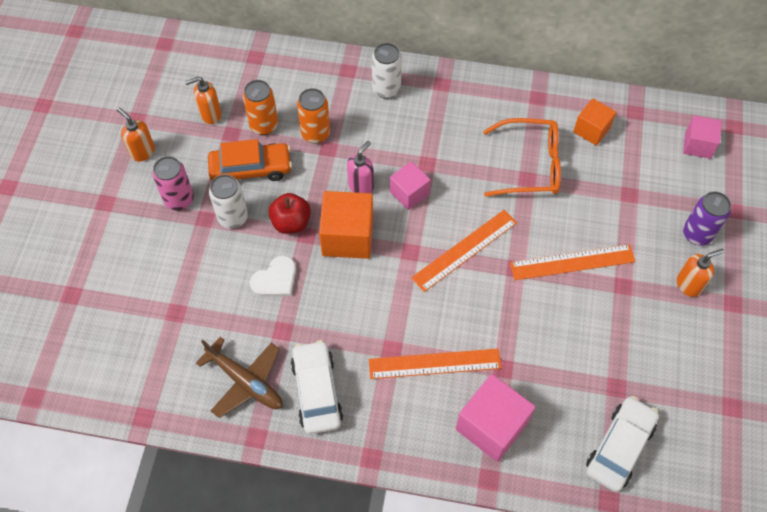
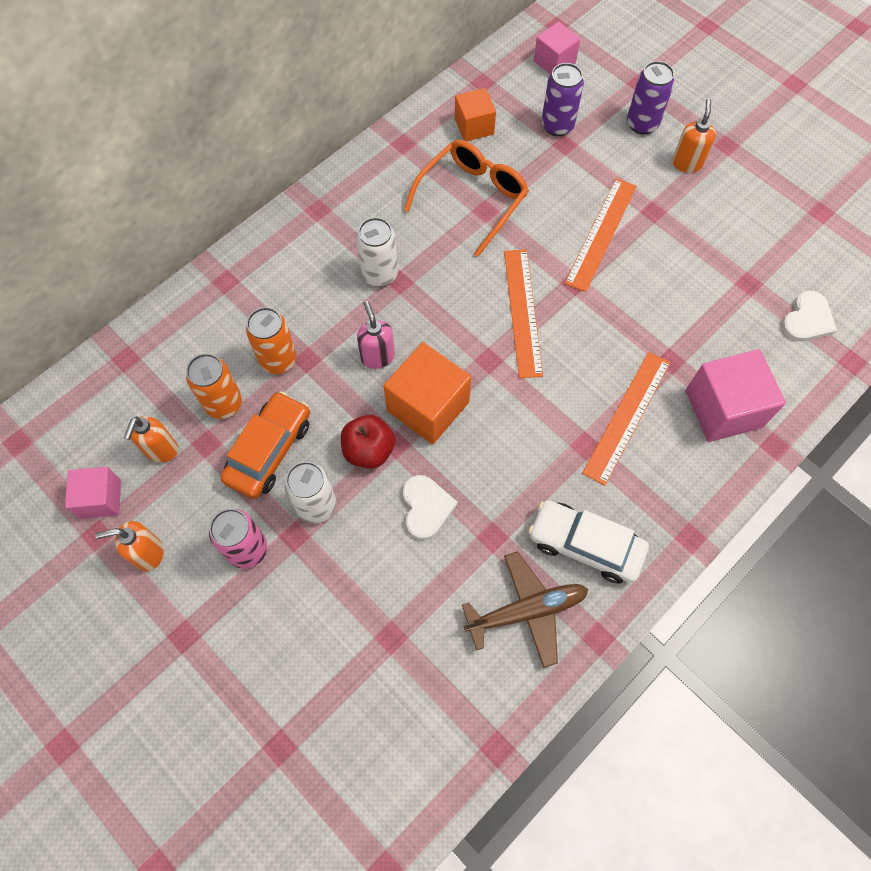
camera: 55 degrees left, 5 degrees up
white can [372,43,402,99] -> white can moved to [356,217,398,287]
pink cube [390,161,430,210] -> pink cube moved to [65,467,121,519]
white car [586,396,659,492] -> white heart [782,291,837,342]
none -> purple can [542,63,584,136]

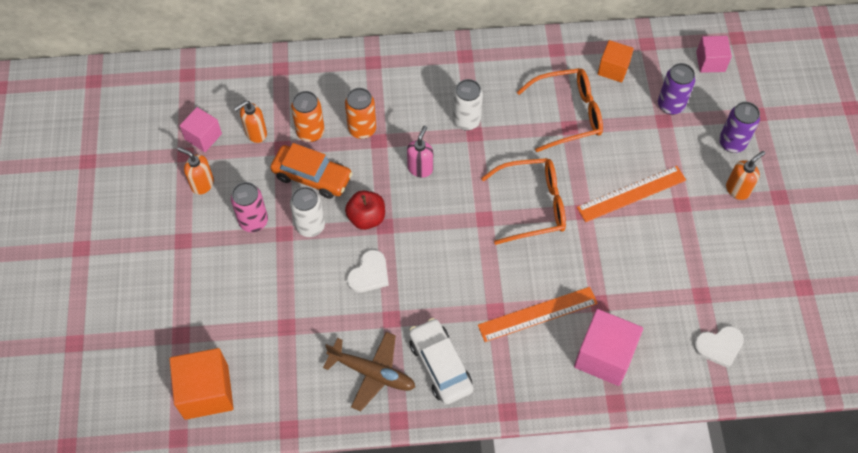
camera: 40 degrees right, 5 degrees down
orange car [220,391,310,499] -> orange car turned 45 degrees clockwise [270,143,353,199]
orange cube [383,342,472,444] -> orange cube moved to [169,348,234,420]
orange ruler [504,250,543,378] -> orange glasses [481,158,566,245]

